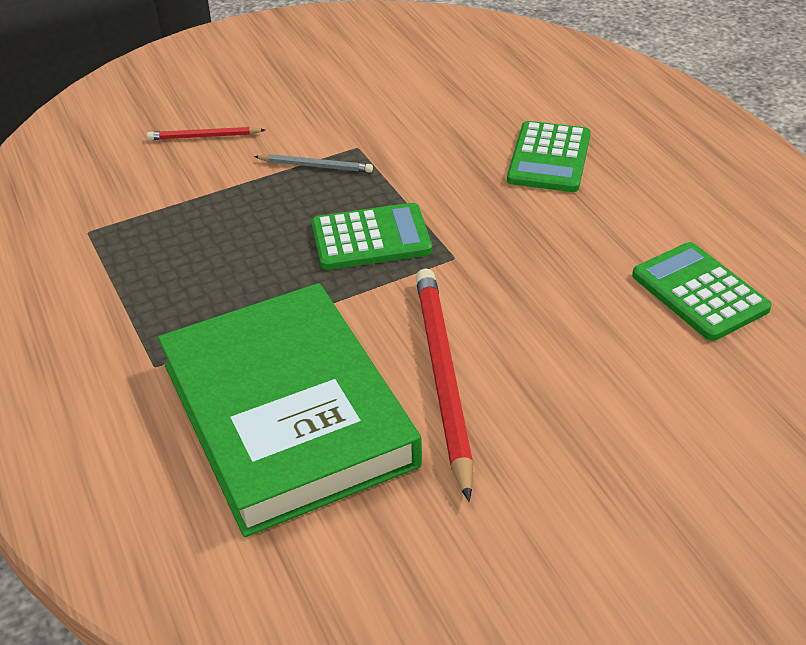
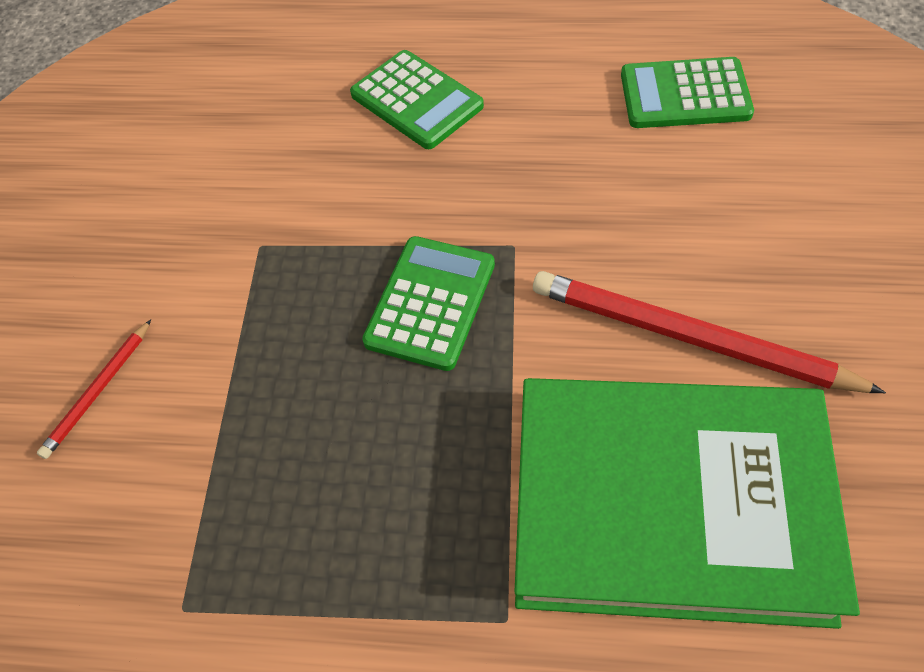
camera: 55 degrees left, 15 degrees up
grey pencil [254,154,373,173] -> none

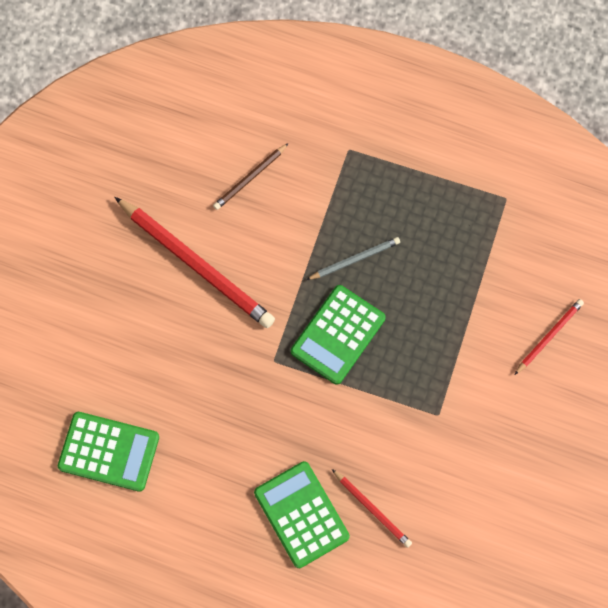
camera: 170 degrees left, 15 degrees up
green book [514,378,860,629] -> brown pencil [213,143,289,210]
none -> grey pencil [306,237,400,280]
none -> red pencil [332,469,412,548]

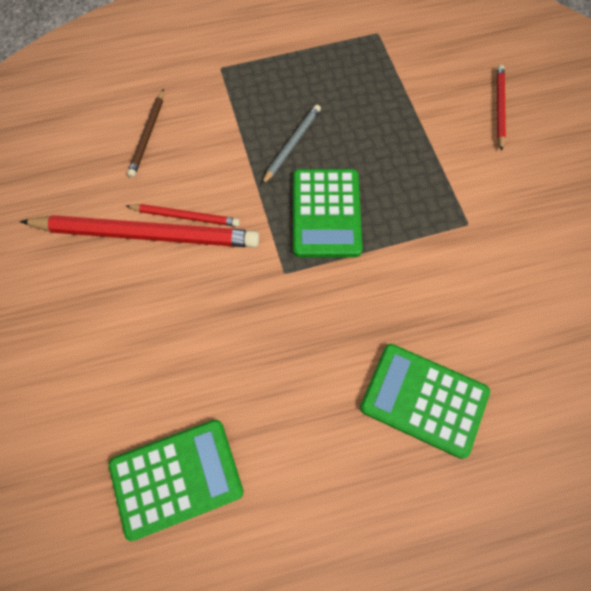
camera: 35 degrees left, 5 degrees down
red pencil [332,469,412,548] -> red pencil moved to [126,204,240,227]

